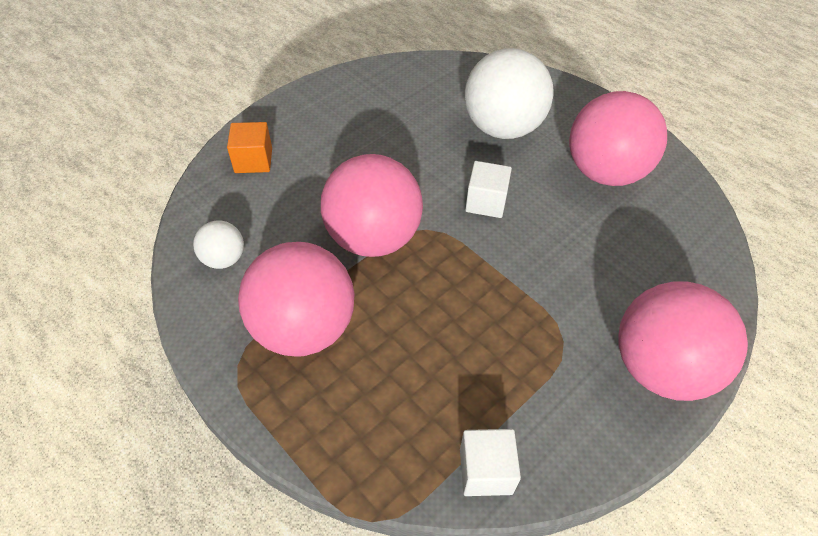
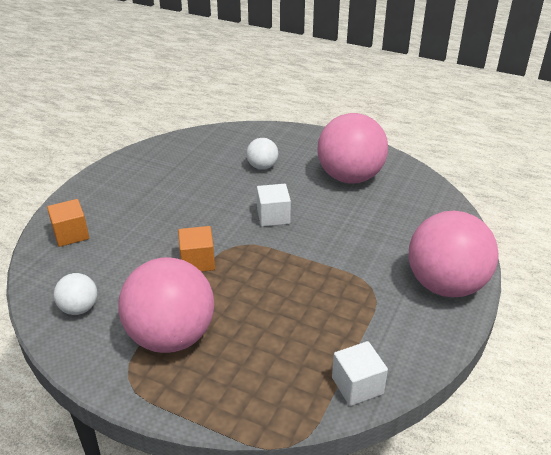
camera: 20 degrees left, 15 degrees down
pink ball [321,154,423,257] -> orange cube [178,226,215,272]
white ball [465,48,554,139] -> white ball [246,138,278,170], size x0.47

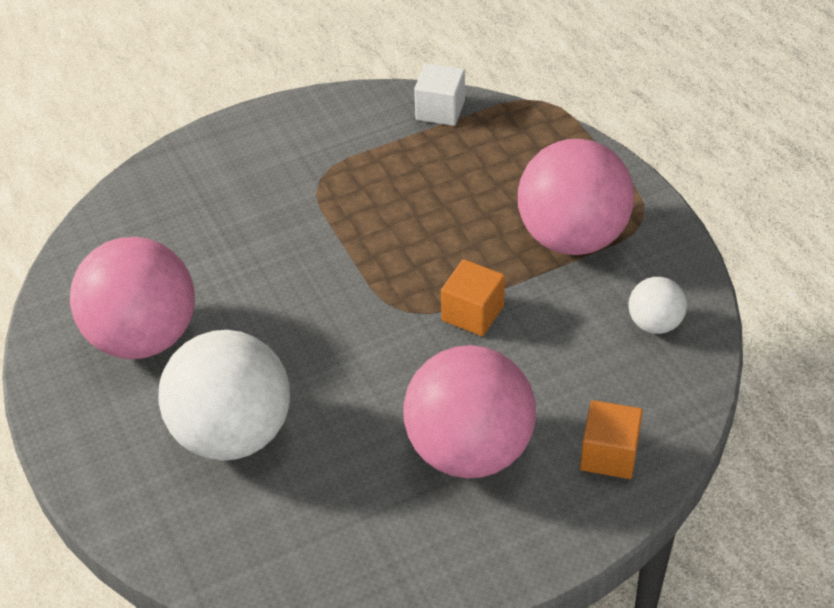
camera: 140 degrees left, 10 degrees up
white ball [246,138,278,170] -> white ball [158,330,290,460], size x2.11
white cube [257,184,291,227] -> none
pink ball [409,211,499,297] -> pink ball moved to [403,345,536,478]

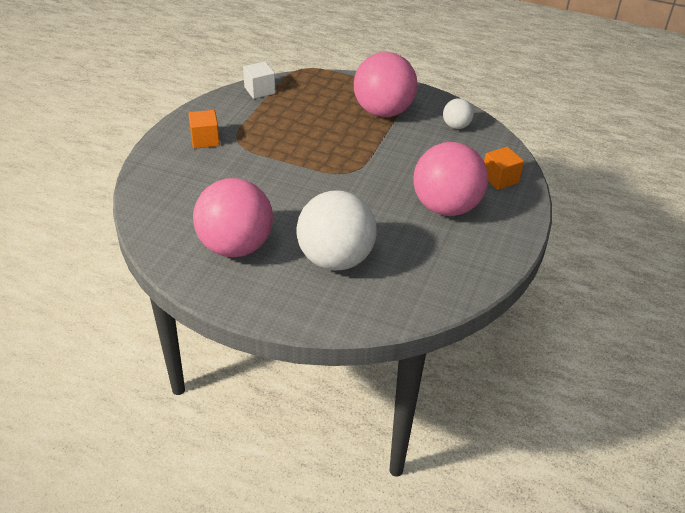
camera: 45 degrees left, 5 degrees down
orange cube [441,259,505,336] -> orange cube moved to [188,110,220,149]

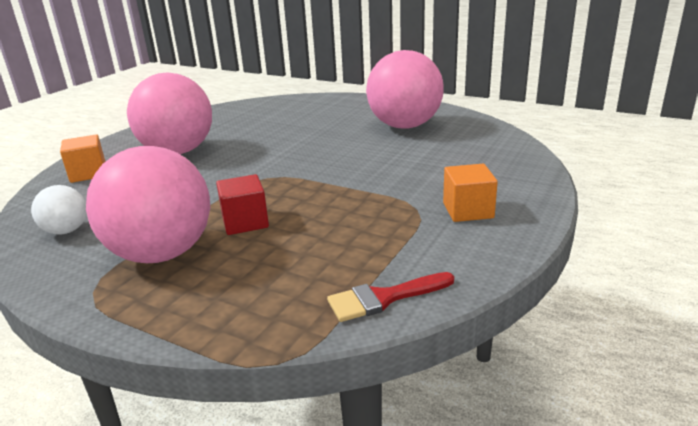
camera: 170 degrees left, 15 degrees down
white cube [243,61,275,99] -> red brush [327,272,454,322]
white ball [296,190,377,271] -> none
none -> red cube [216,174,269,235]

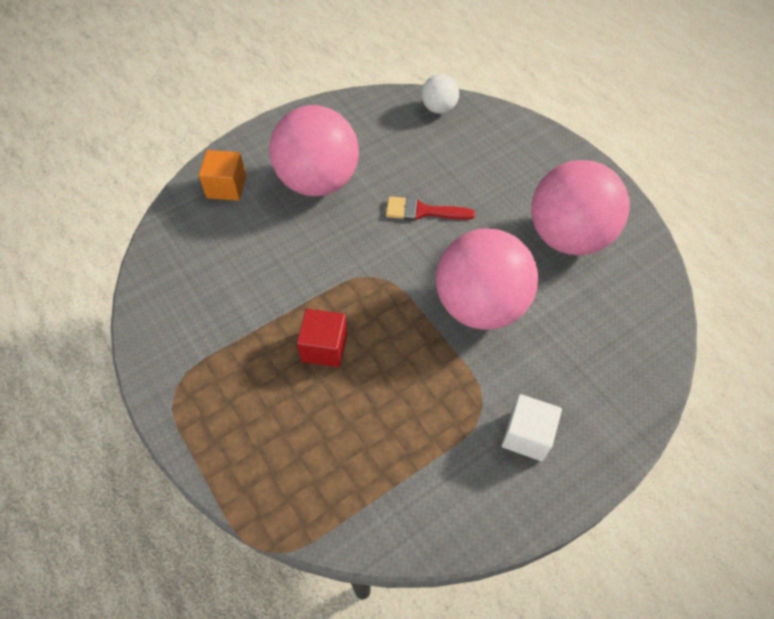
camera: 25 degrees right, 30 degrees up
white ball [31,185,87,234] -> white ball moved to [422,74,459,114]
pink ball [86,146,210,263] -> pink ball moved to [436,228,538,330]
red brush [327,272,454,322] -> red brush moved to [386,196,475,221]
orange cube [443,164,498,222] -> white cube [502,394,562,461]

